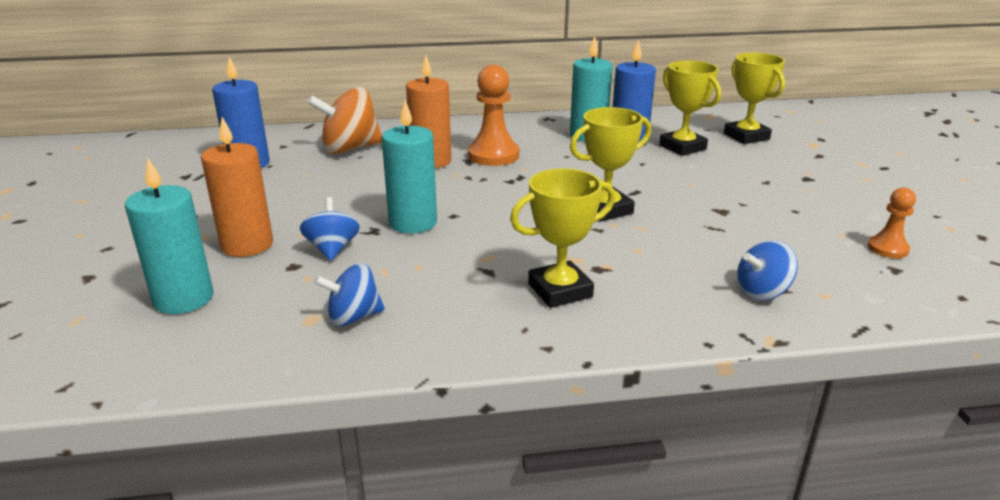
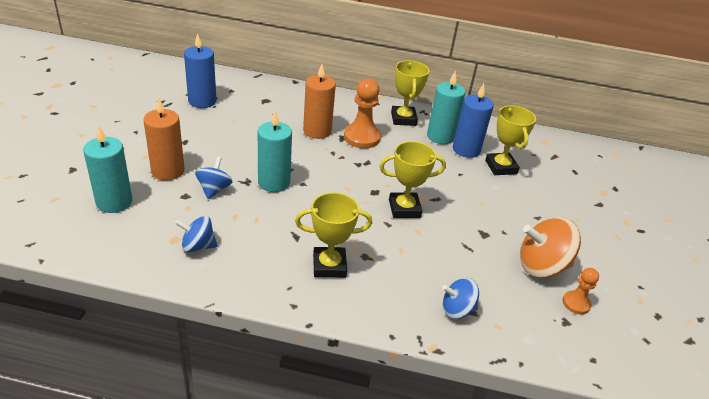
camera: 15 degrees right, 10 degrees up
orange spinning top [307,87,382,154] -> orange spinning top moved to [520,217,581,278]
yellow trophy [724,53,785,144] -> yellow trophy moved to [391,60,429,126]

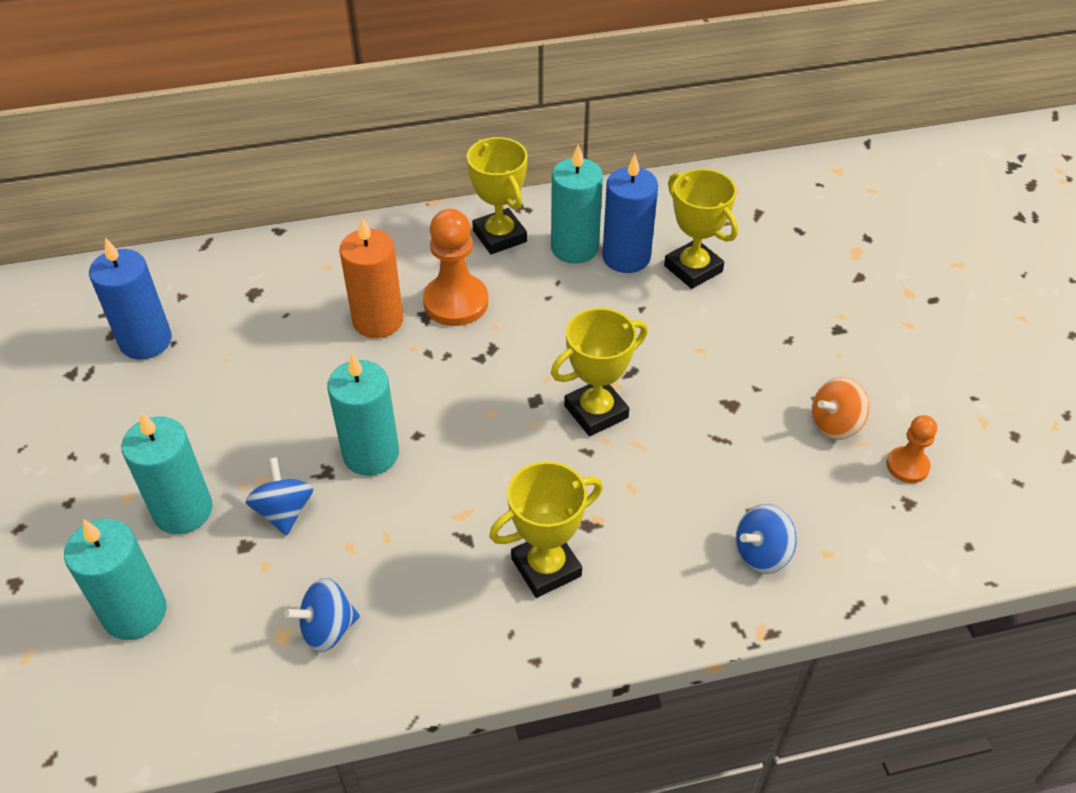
camera: 20 degrees left, 10 degrees up
orange candle [143,97,185,180] -> turquoise candle [121,412,213,534]
orange spinning top [520,217,581,278] -> orange spinning top [811,377,869,440], size x0.60

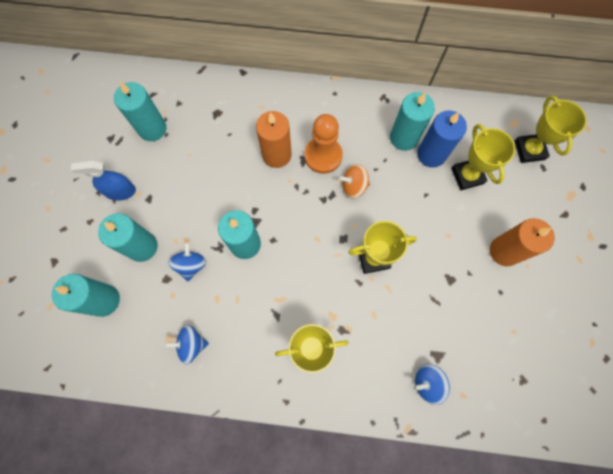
camera: 20 degrees right, 25 degrees up
blue candle [89,238,172,359] -> turquoise candle [114,82,167,141]
yellow trophy [467,137,528,254] -> yellow trophy moved to [514,96,587,163]
orange spinning top [811,377,869,440] -> orange spinning top moved to [339,164,370,199]
orange pawn [887,415,937,483] -> none
none -> blue spray bottle [71,160,136,201]
none -> orange candle [490,218,555,266]

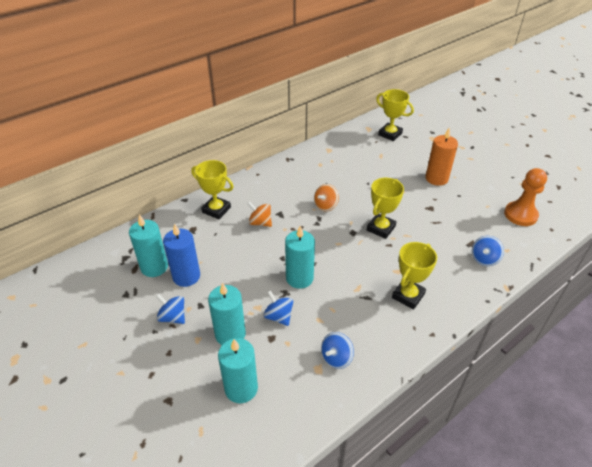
camera: 45 degrees left, 30 degrees down
blue spray bottle [71,160,136,201] -> blue spinning top [156,294,185,324]
orange candle [256,111,292,168] -> orange spinning top [248,202,272,227]
orange pawn [304,114,343,174] -> orange pawn moved to [504,168,547,226]
turquoise candle [390,92,435,151] -> none
blue candle [417,111,467,168] -> blue candle moved to [163,223,200,287]
yellow trophy [451,124,515,190] -> yellow trophy moved to [191,160,234,219]

